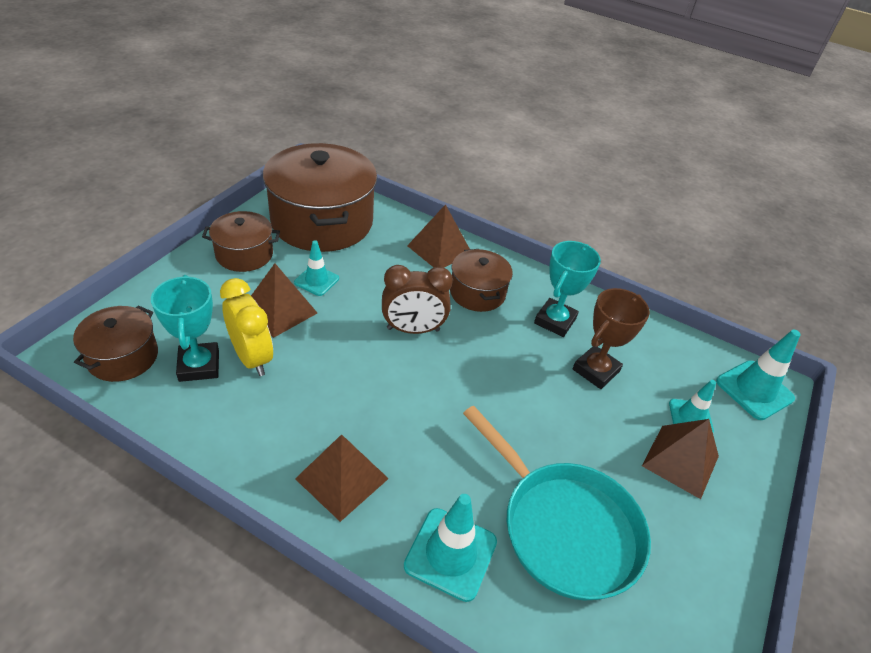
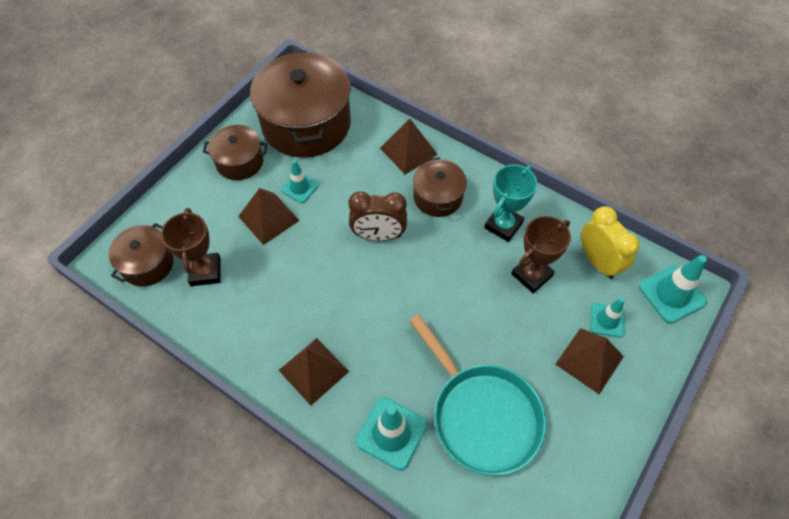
camera: 10 degrees right, 15 degrees up
turquoise trophy [151,275,219,382] -> brown trophy [161,208,221,286]
yellow clock [220,278,273,376] -> yellow clock moved to [581,206,640,279]

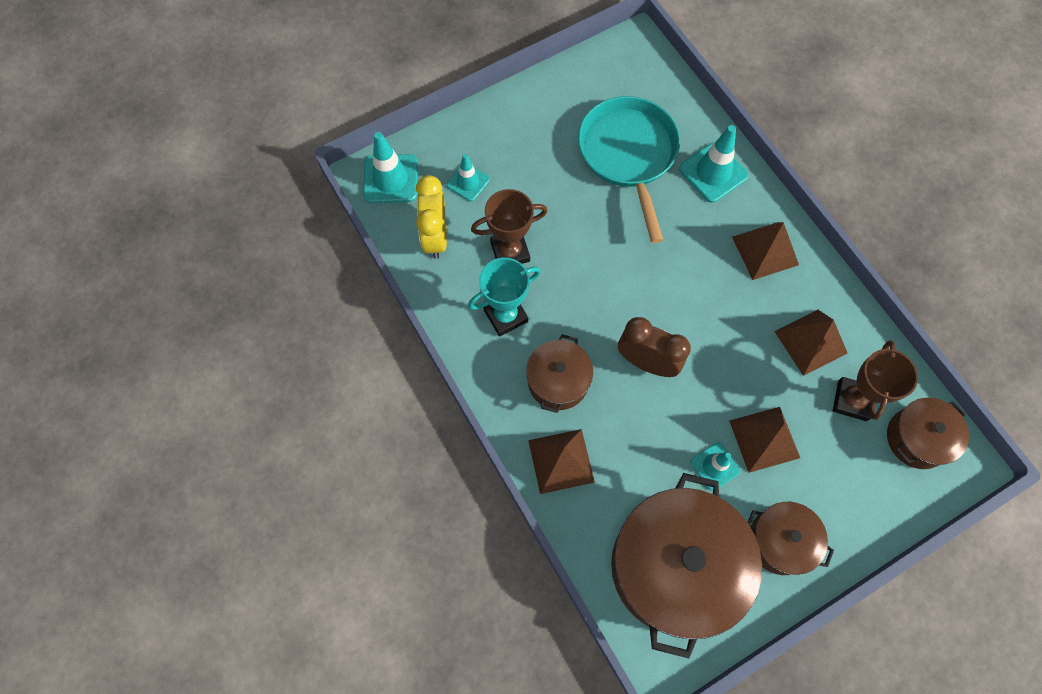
camera: 155 degrees left, 10 degrees up
brown pyramid [555,328,624,394] -> brown pyramid moved to [774,310,847,376]

